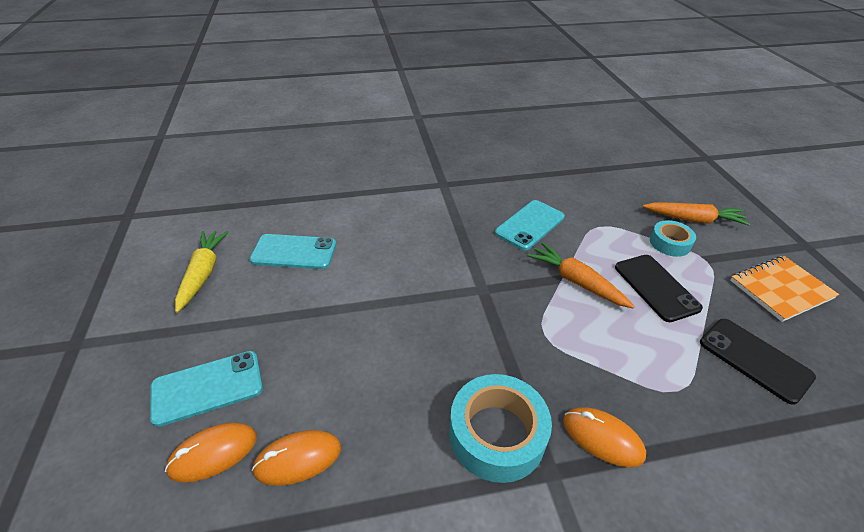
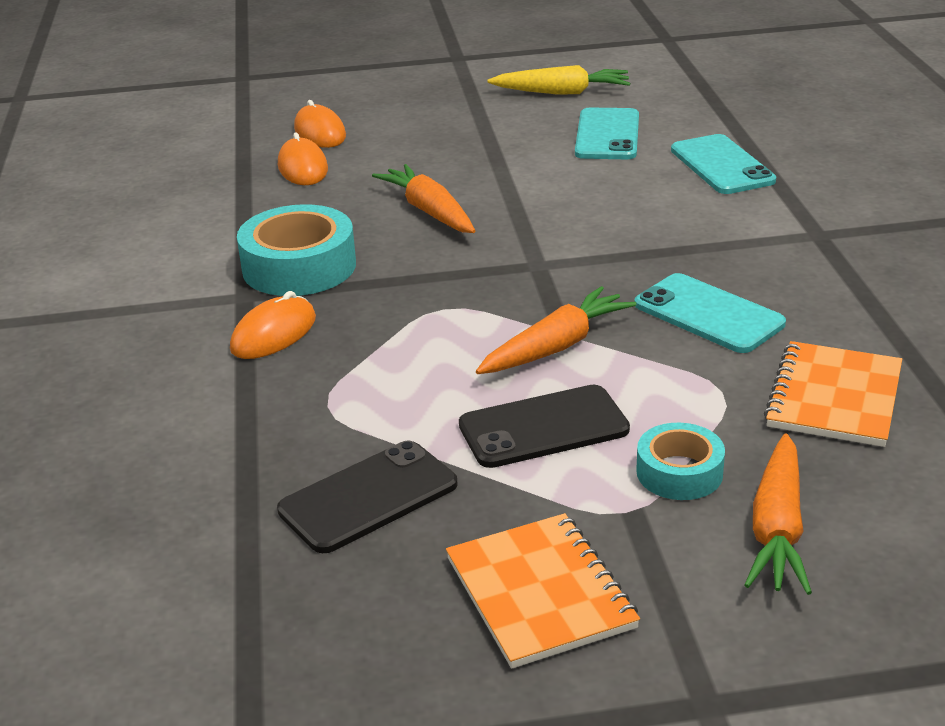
camera: 95 degrees right, 10 degrees down
turquoise phone [150,351,263,427] -> turquoise phone moved to [671,134,776,194]
none -> orange carrot [372,164,475,233]
none -> orange notebook [764,341,902,447]

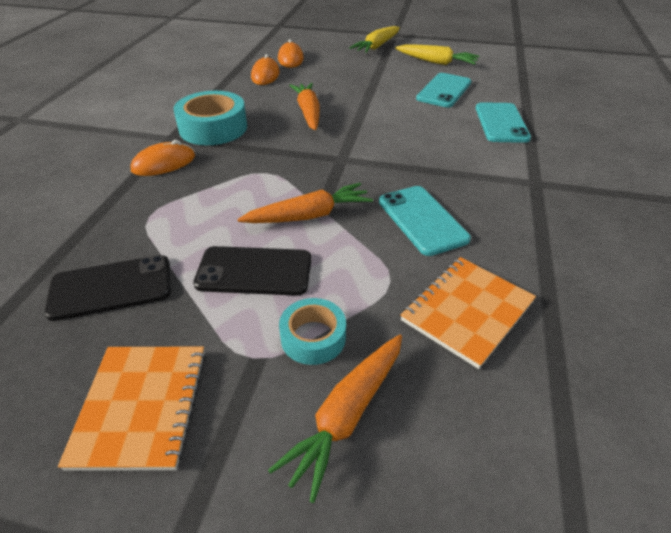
camera: 20 degrees right, 10 degrees up
none -> yellow carrot [349,26,400,53]

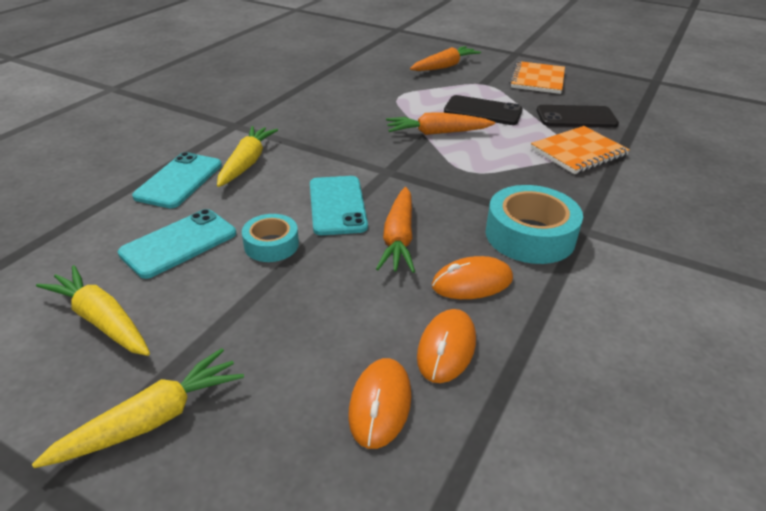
camera: 165 degrees left, 5 degrees down
orange mouse [130,140,195,176] -> orange mouse moved to [432,256,513,299]
turquoise tape [279,298,346,365] -> turquoise tape moved to [242,214,299,262]
turquoise phone [379,186,471,256] -> turquoise phone moved to [310,176,368,235]
orange notebook [400,257,536,369] -> orange notebook moved to [531,126,630,174]
none -> yellow carrot [217,126,278,187]

